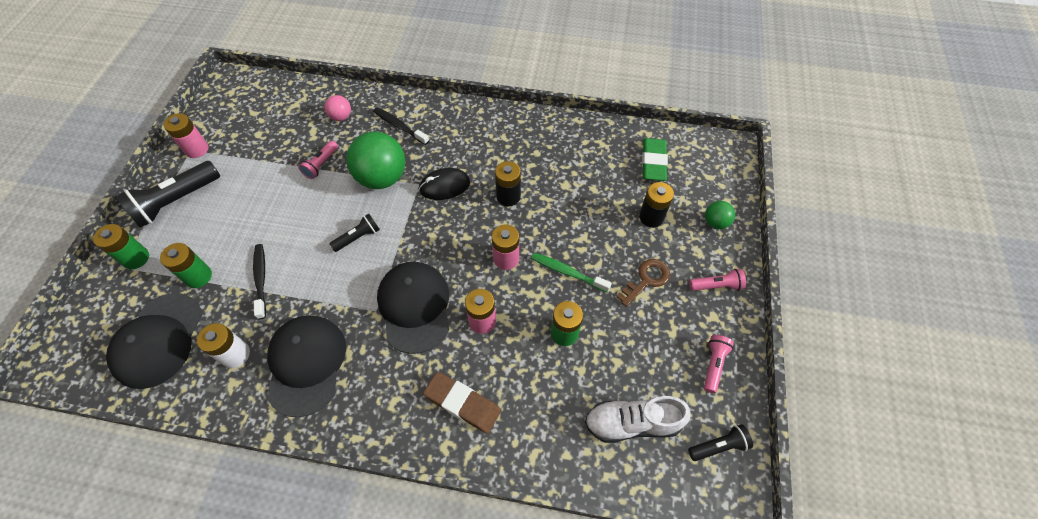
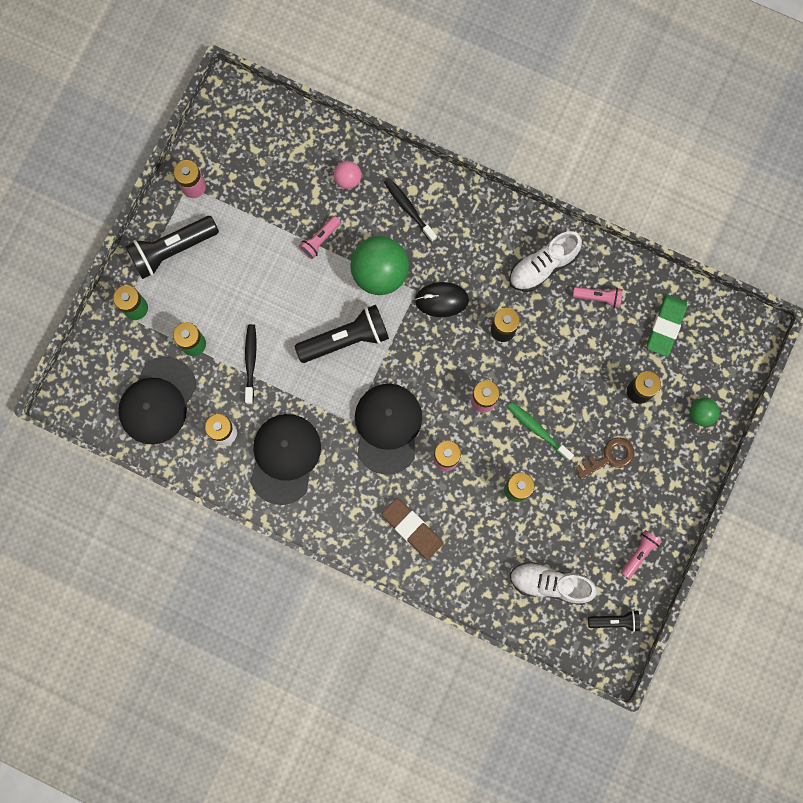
camera: 15 degrees right, 20 degrees up
black flashlight [329,214,380,252] -> black flashlight [295,305,389,363], size x1.88
pink flashlight [689,269,746,291] -> pink flashlight moved to [573,287,623,308]
none -> white shoe [509,231,582,292]

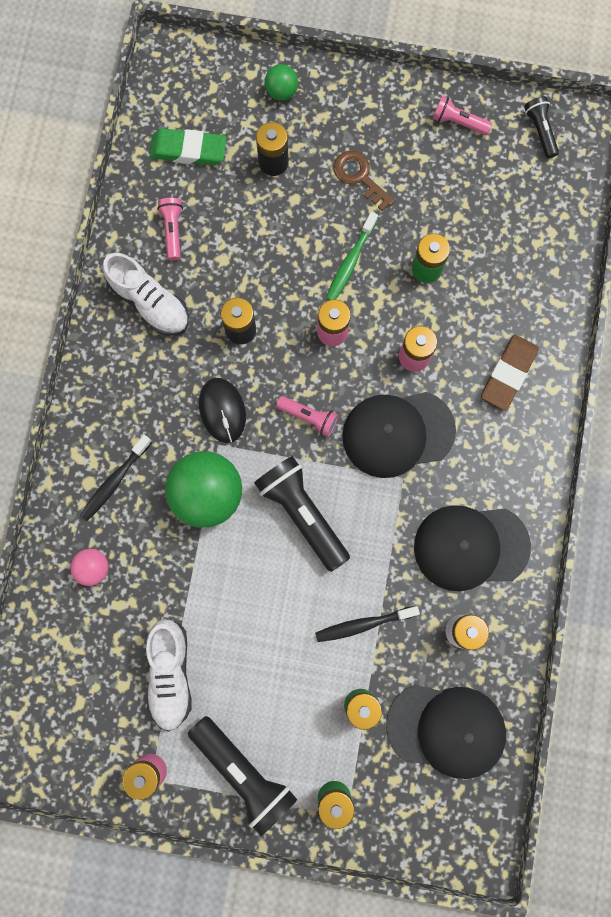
camera: 105 degrees left, 0 degrees up
pink flashlight [299,216,341,259] -> pink flashlight moved to [276,396,338,437]
white shoe [510,562,597,605] -> white shoe moved to [146,619,192,732]

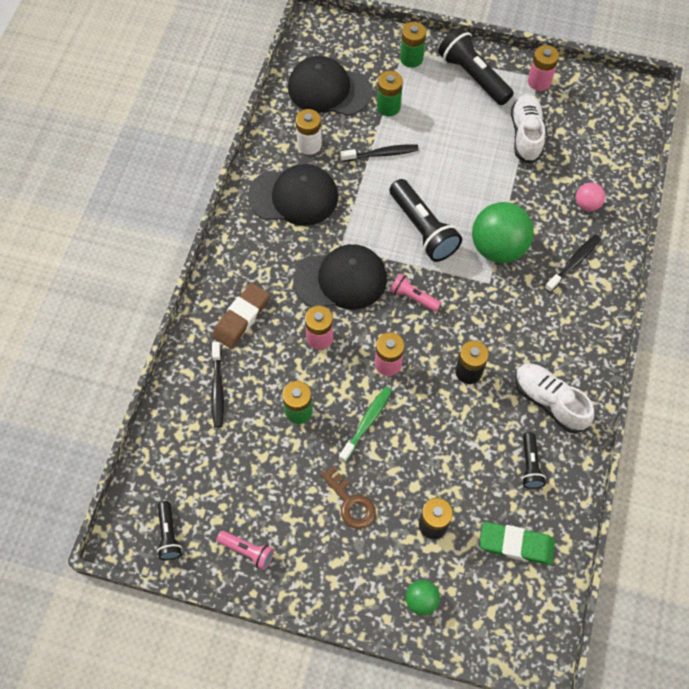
camera: 175 degrees left, 15 degrees down
pink flashlight [157,198,183,261] -> black flashlight [522,432,546,489]
black mouse [199,378,246,443] -> none
none -> black toothbrush [211,342,224,428]

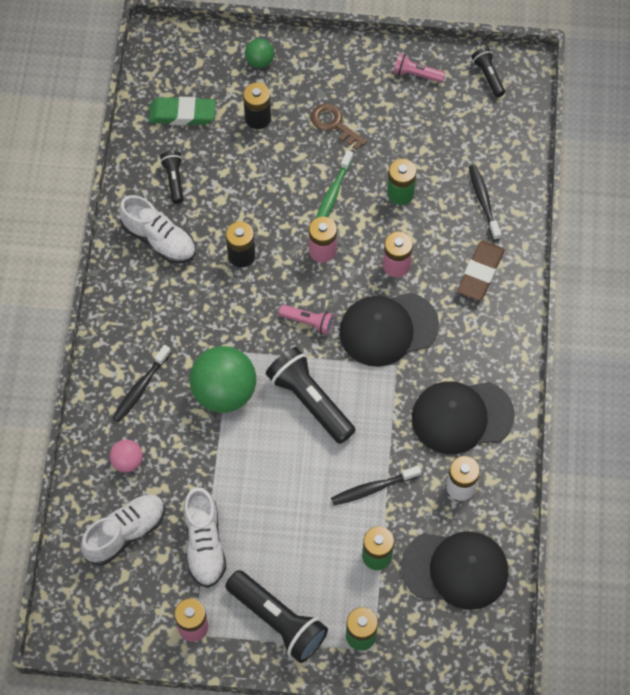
camera: 170 degrees right, 0 degrees up
none -> white shoe [81,494,165,566]

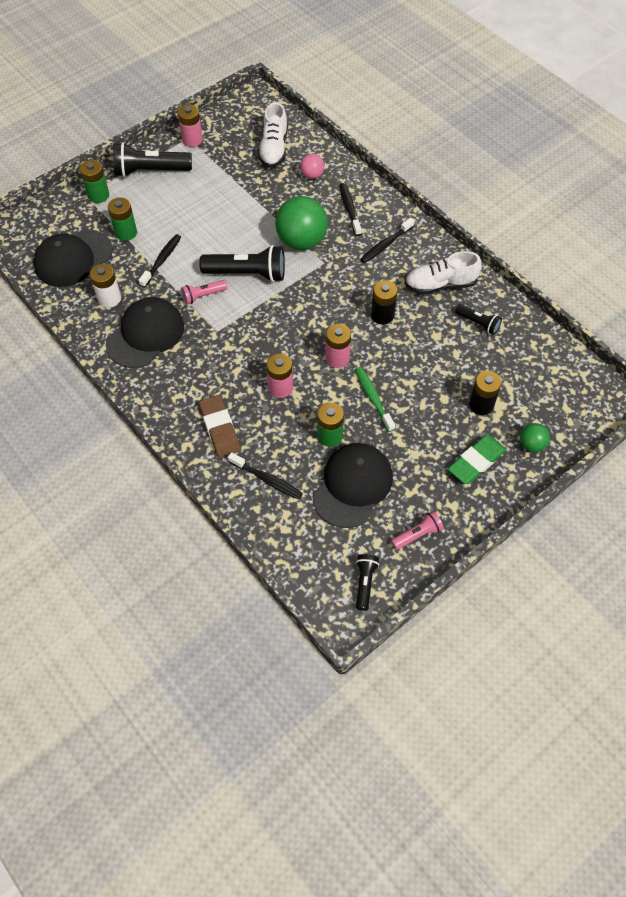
camera: 135 degrees right, 5 degrees down
green eraser [148,97,216,125] -> green eraser moved to [448,435,506,484]
white shoe [183,487,226,588] -> none
pink flashlight [279,305,334,335] -> pink flashlight moved to [181,280,227,305]
brown key [311,103,367,150] -> none
black cap [339,293,439,367] -> black cap moved to [313,443,393,528]
black flashlight [471,47,505,97] -> black flashlight turned 105 degrees counterclockwise [356,554,379,611]
none -> black toothbrush [360,218,415,263]

